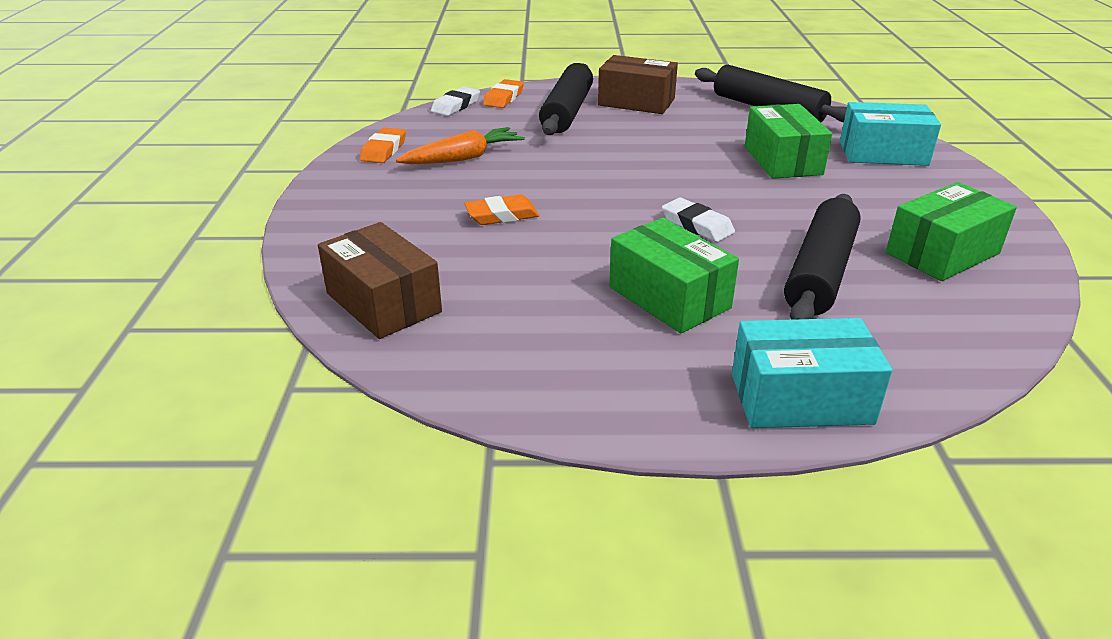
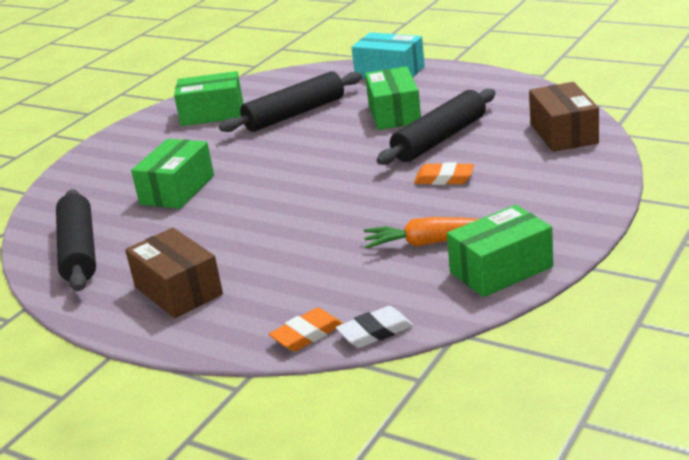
camera: 145 degrees left, 5 degrees down
orange eraser [360,127,406,163] -> green box [447,205,553,297]
black rolling pin [539,63,593,135] -> black rolling pin moved to [376,89,496,165]
white eraser [662,198,735,242] -> none
turquoise box [840,102,941,166] -> none

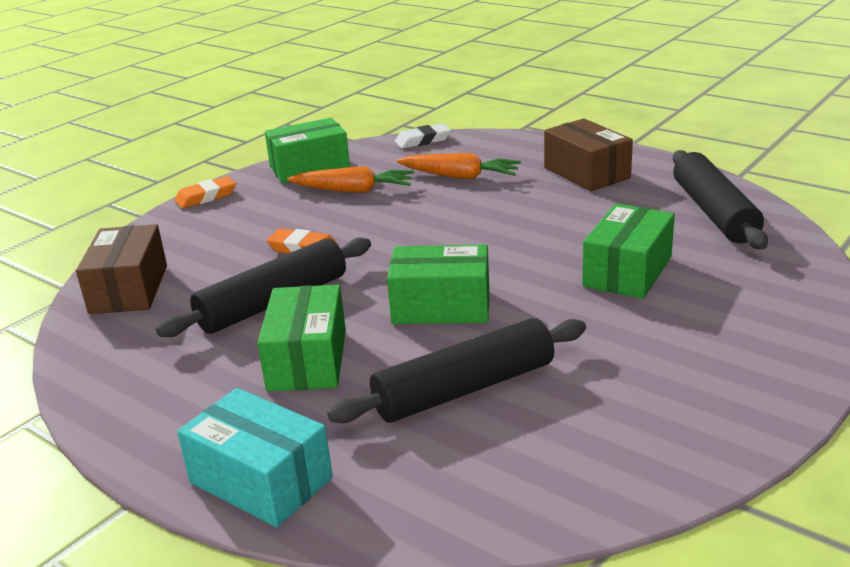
camera: 175 degrees left, 0 degrees up
green box [174,71,243,126] -> green box moved to [387,244,489,324]
orange eraser [269,308,343,351] -> orange eraser moved to [175,176,236,208]
none -> orange carrot [397,153,521,179]

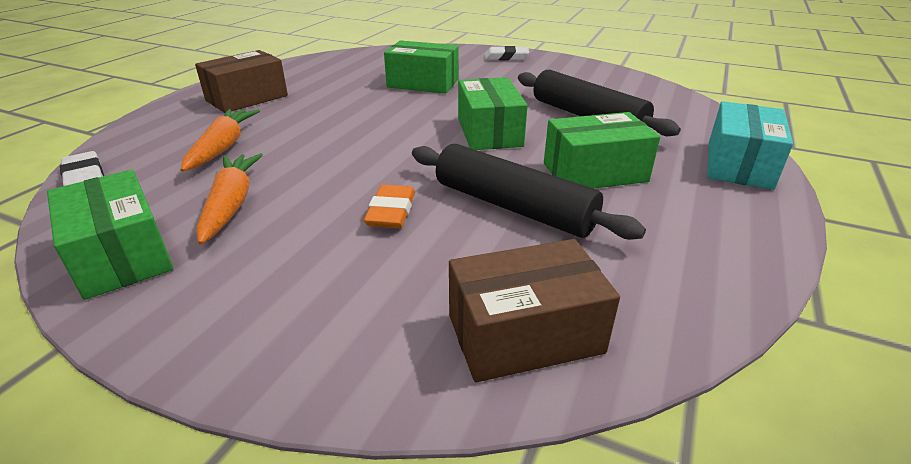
camera: 105 degrees left, 5 degrees up
orange eraser [175,176,236,208] -> none
black rolling pin [673,150,768,249] -> none
none -> white eraser [485,46,529,60]

